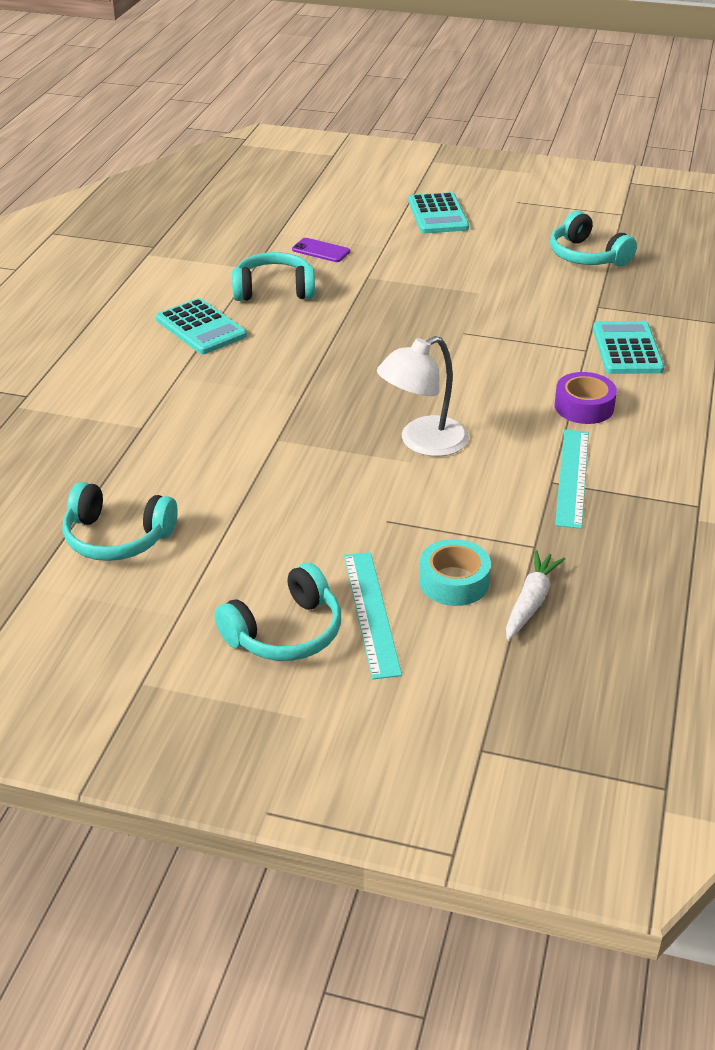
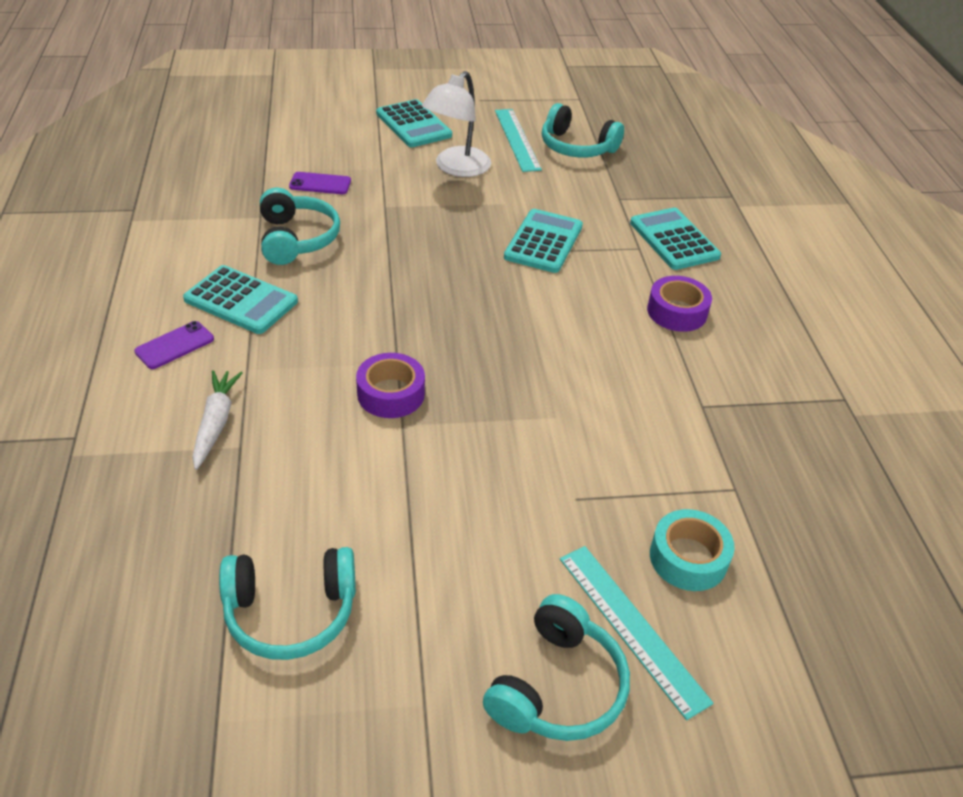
camera: 25 degrees left, 5 degrees up
turquoise headphones [232,252,315,301] -> turquoise headphones turned 105 degrees clockwise [260,188,340,265]
white lamp [377,336,469,457] -> white lamp moved to [422,71,491,177]
white carrot [506,550,565,641] -> white carrot moved to [192,370,243,470]
turquoise ruler [555,430,589,529] -> turquoise ruler moved to [495,109,542,172]
none -> purple phone [134,321,214,369]
none -> purple tape [356,353,425,418]
none -> turquoise calculator [504,209,583,273]

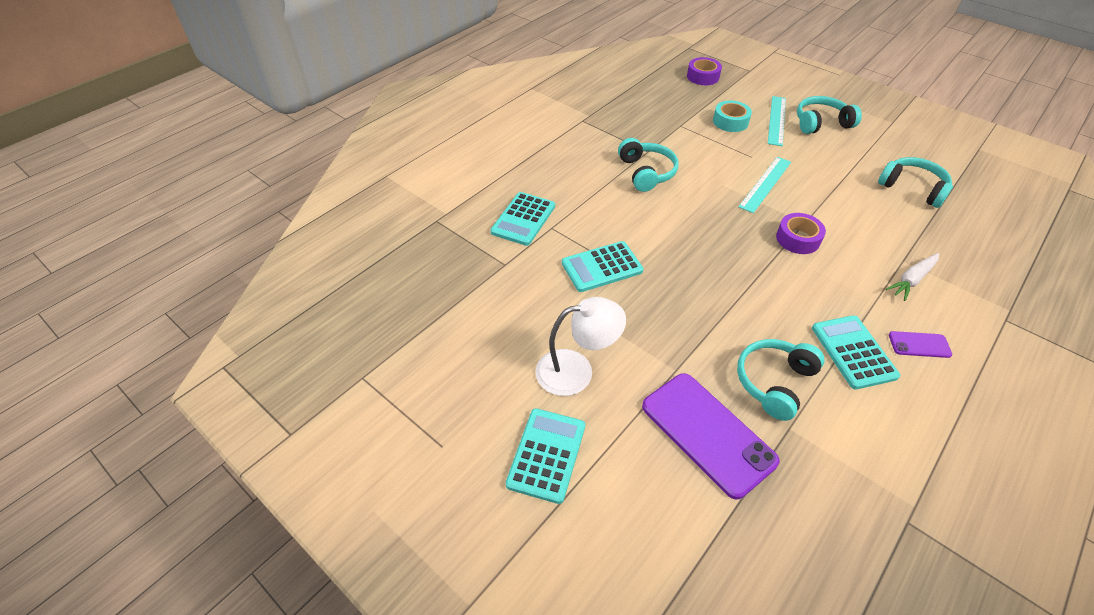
camera: 130 degrees left, 5 degrees up
purple phone [289,172,351,194] -> purple phone [642,373,780,500], size x2.16
turquoise ruler [495,109,542,172] -> turquoise ruler moved to [738,157,791,213]
turquoise headphones [542,103,624,158] -> turquoise headphones moved to [618,138,679,192]
purple tape [647,276,712,332] -> purple tape moved to [687,57,722,85]

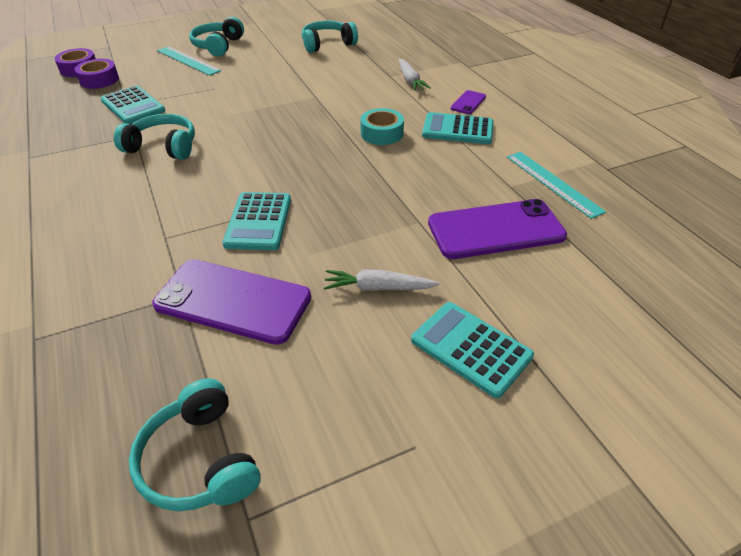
camera: 65 degrees left, 5 degrees down
turquoise calculator [491,192,555,246] -> turquoise calculator moved to [101,85,165,124]
white lamp [536,297,626,396] -> white carrot [324,269,440,291]
turquoise tape [713,101,752,132] -> turquoise tape moved to [360,108,404,145]
turquoise headphones [737,339,825,421] -> turquoise headphones moved to [129,378,261,511]
turquoise ruler [738,157,791,213] -> turquoise ruler moved to [507,152,606,219]
purple tape [776,213,826,254] -> purple tape moved to [74,59,119,89]
none -> purple phone [152,259,311,345]

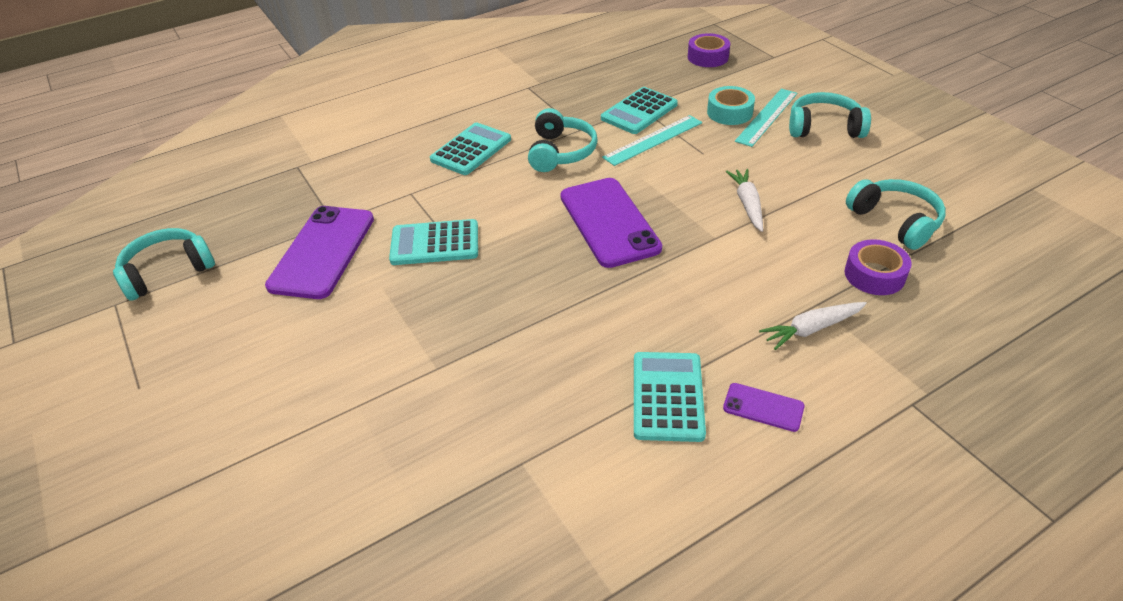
camera: 85 degrees right, 0 degrees up
purple tape [74,59,119,89] -> purple tape moved to [845,239,912,295]
white carrot [324,269,440,291] -> white carrot moved to [726,169,763,232]
turquoise tape [360,108,404,145] -> turquoise tape moved to [707,86,755,125]
turquoise calculator [411,302,534,398] -> turquoise calculator moved to [430,122,511,175]
purple phone [428,199,567,259] -> purple phone moved to [560,178,662,268]
turquoise ruler [507,152,606,219] -> turquoise ruler moved to [602,115,702,166]

